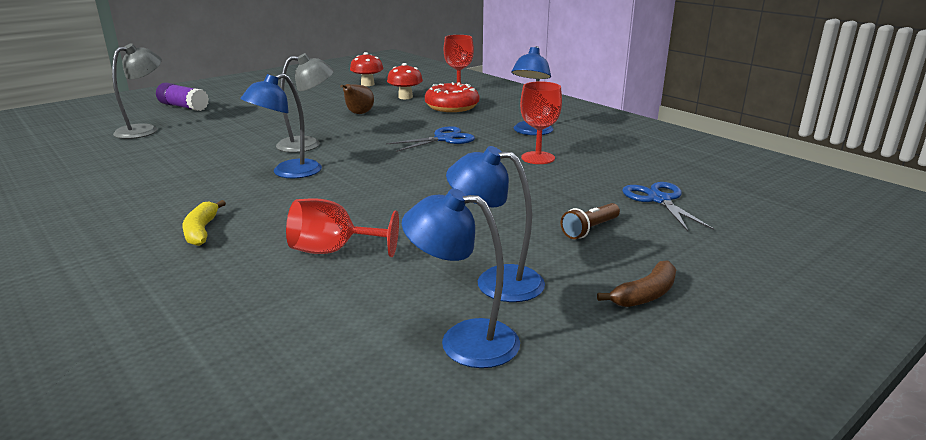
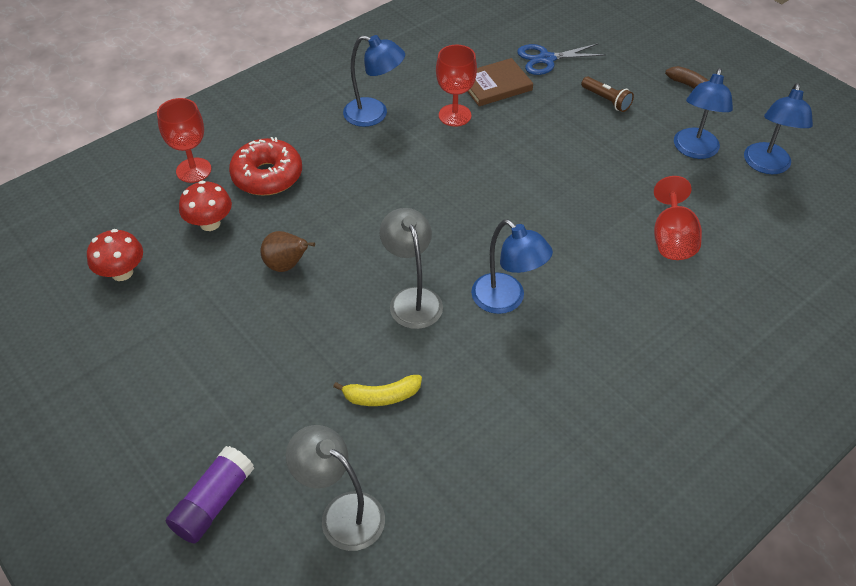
camera: 90 degrees left, 25 degrees up
yellow banana [182,200,226,246] -> yellow banana moved to [333,375,422,406]
blue scissors [386,126,475,152] -> none
none -> brown book [467,58,533,106]

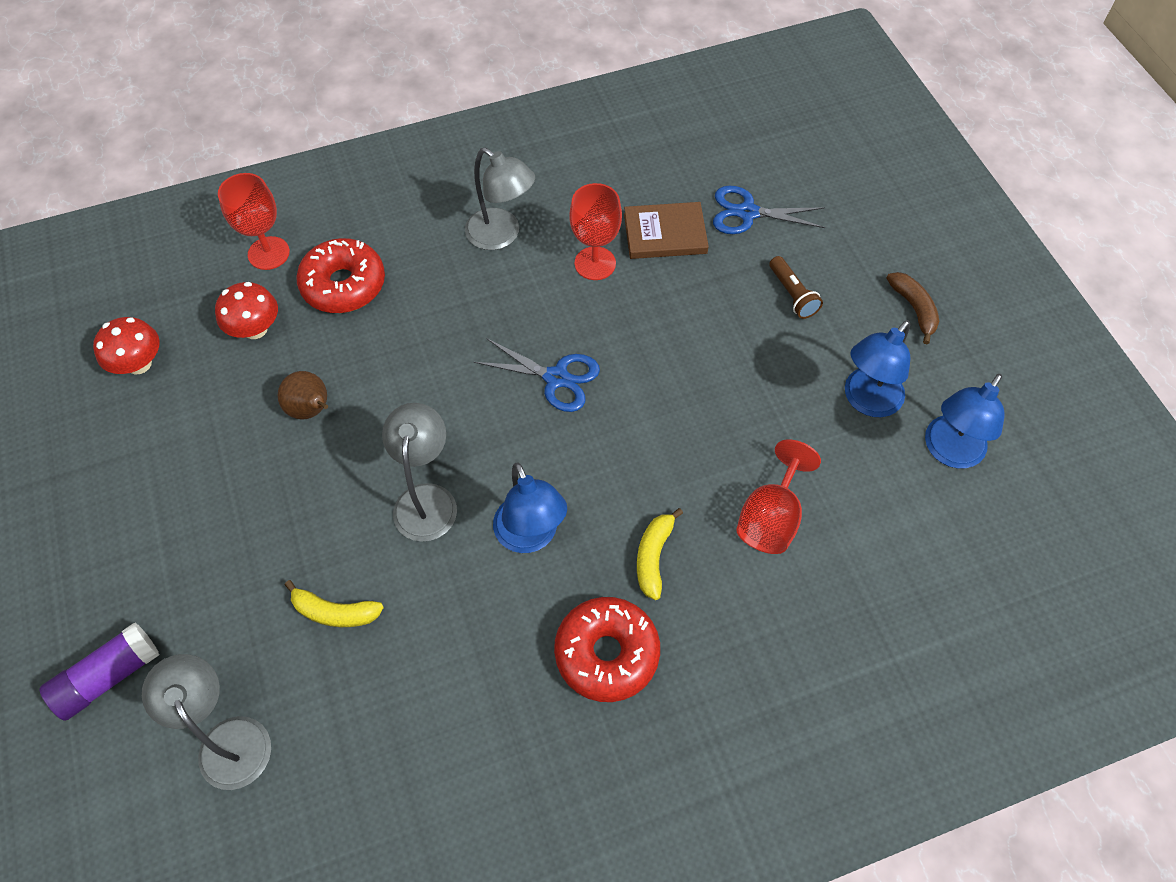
camera: 20 degrees right, 10 degrees up
blue lamp [343,35,405,127] -> grey lamp [465,148,535,250]
none -> blue scissors [474,338,600,412]
none -> red donut [554,597,660,702]
none -> yellow banana [637,508,683,600]

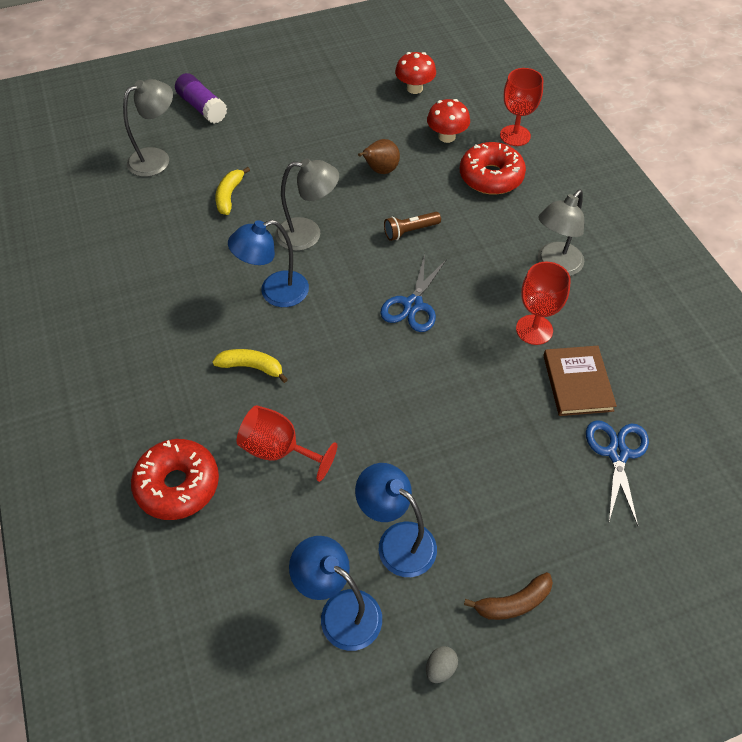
camera: 90 degrees right, 5 degrees down
red donut [554,597,660,702] -> red donut moved to [131,439,219,520]
brown flashlight [769,256,823,319] -> brown flashlight moved to [384,212,441,241]
none -> grey egg [426,646,458,683]

